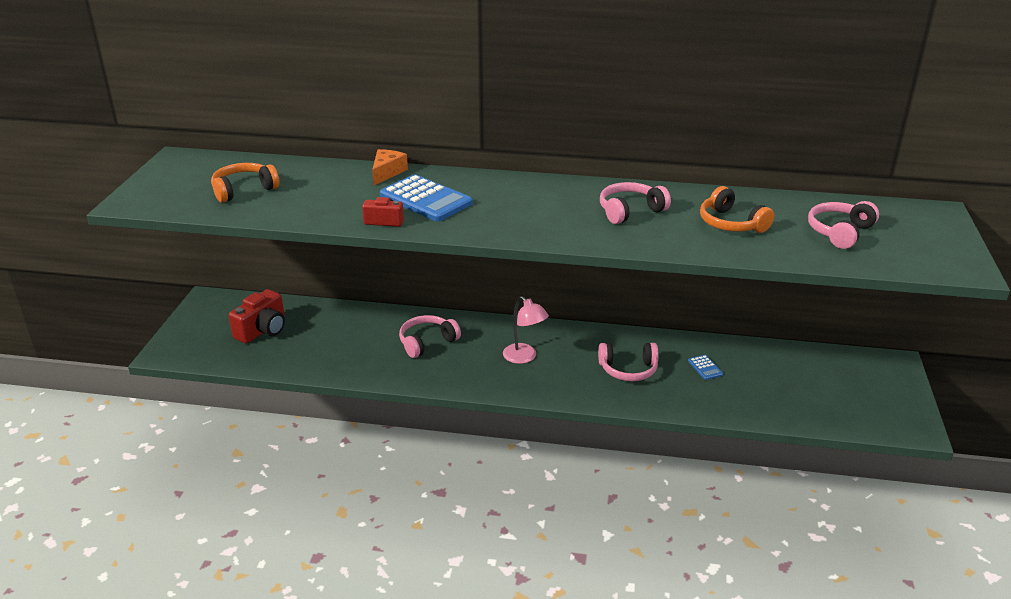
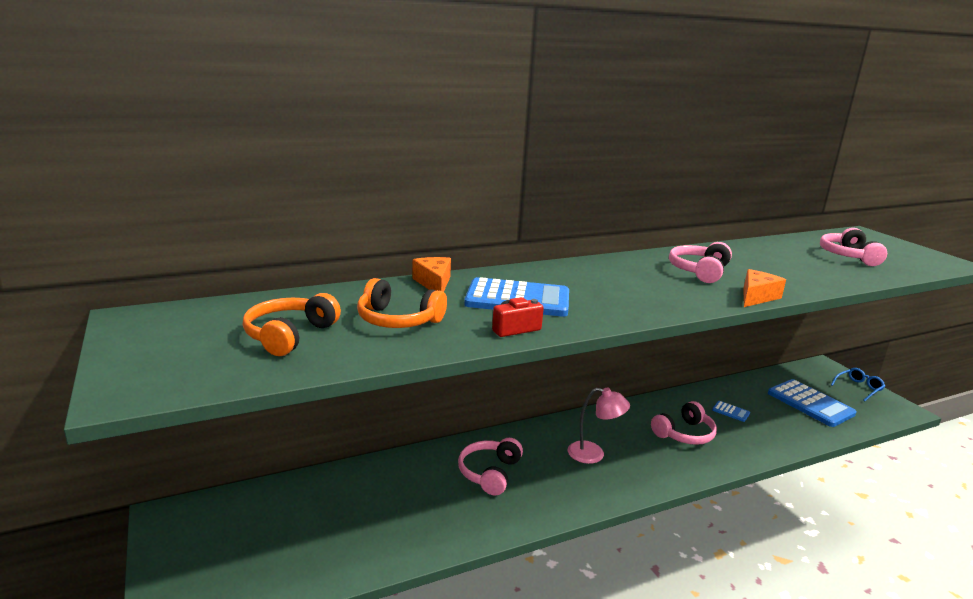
camera: 35 degrees left, 10 degrees down
red camera [229,289,285,344] -> none
orange headphones [700,186,774,233] -> orange headphones moved to [357,278,447,328]
none -> orange cheese [744,269,786,307]
none -> blue calculator [768,379,856,427]
none -> blue glasses [831,368,885,401]

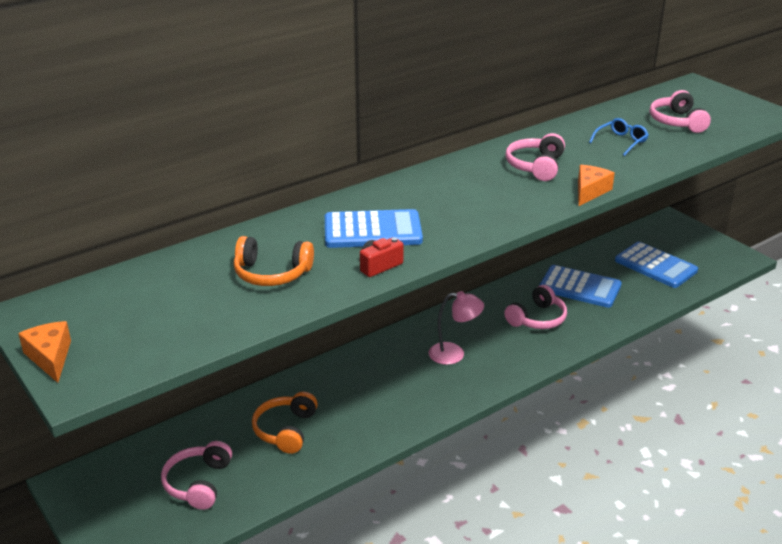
camera: 10 degrees left, 10 degrees up
orange headphones [243,293,341,356] -> orange headphones moved to [252,392,318,454]
orange cheese [412,257,451,292] -> orange cheese moved to [18,321,71,383]
pink headphones [458,438,523,496] -> pink headphones moved to [161,441,232,510]
blue calculator [712,401,750,422] -> blue calculator [539,265,622,308], size x2.26
blue glasses [831,368,885,401] -> blue glasses moved to [589,118,649,156]

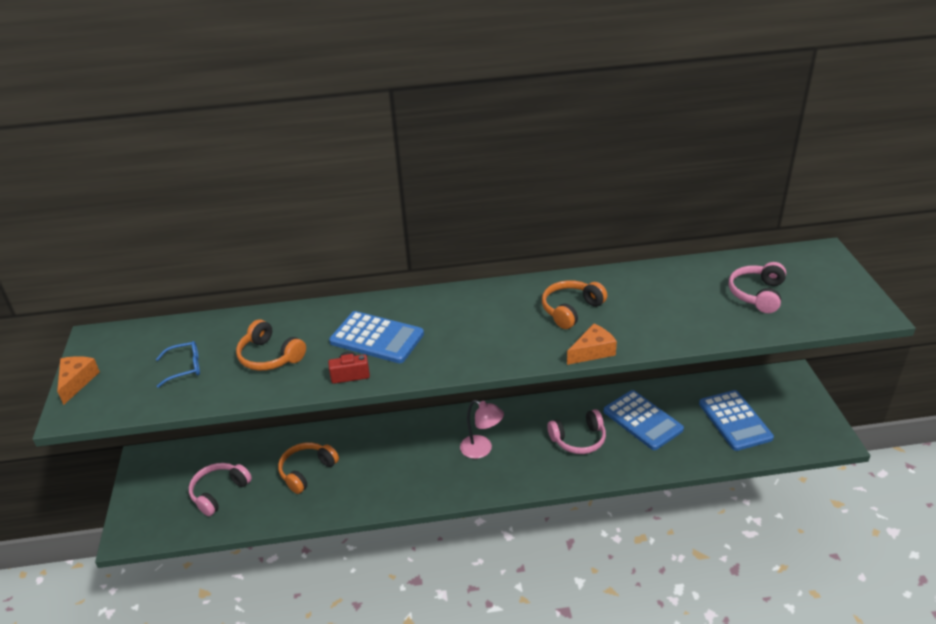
camera: 30 degrees right, 5 degrees up
pink headphones [506,133,565,181] -> orange headphones [542,280,607,329]
blue glasses [589,118,649,156] -> blue glasses moved to [156,341,200,388]

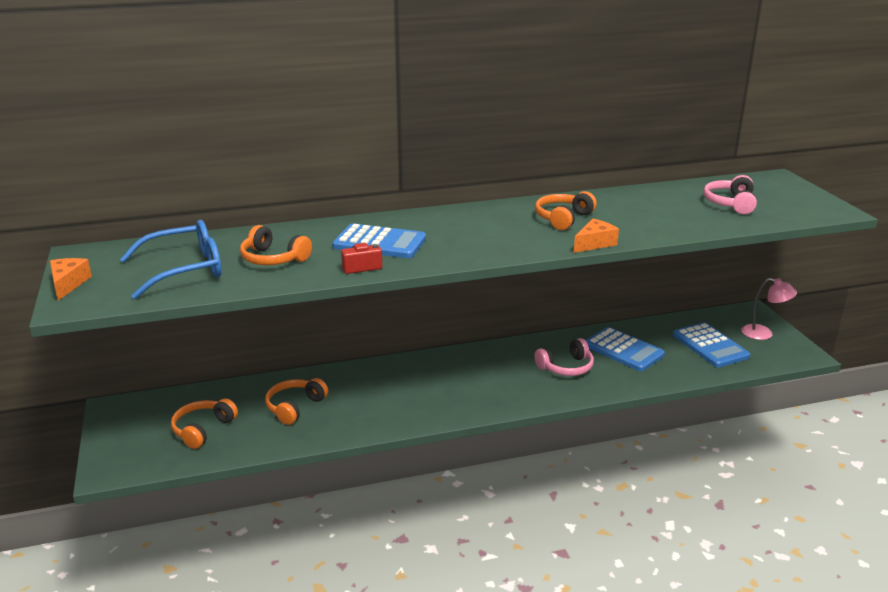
camera: 10 degrees left, 10 degrees down
blue glasses [156,341,200,388] -> blue glasses [120,220,222,299], size x1.96
pink headphones [189,463,252,516] -> orange headphones [171,399,238,449]
pink lamp [460,400,504,459] -> pink lamp moved to [742,278,797,340]

